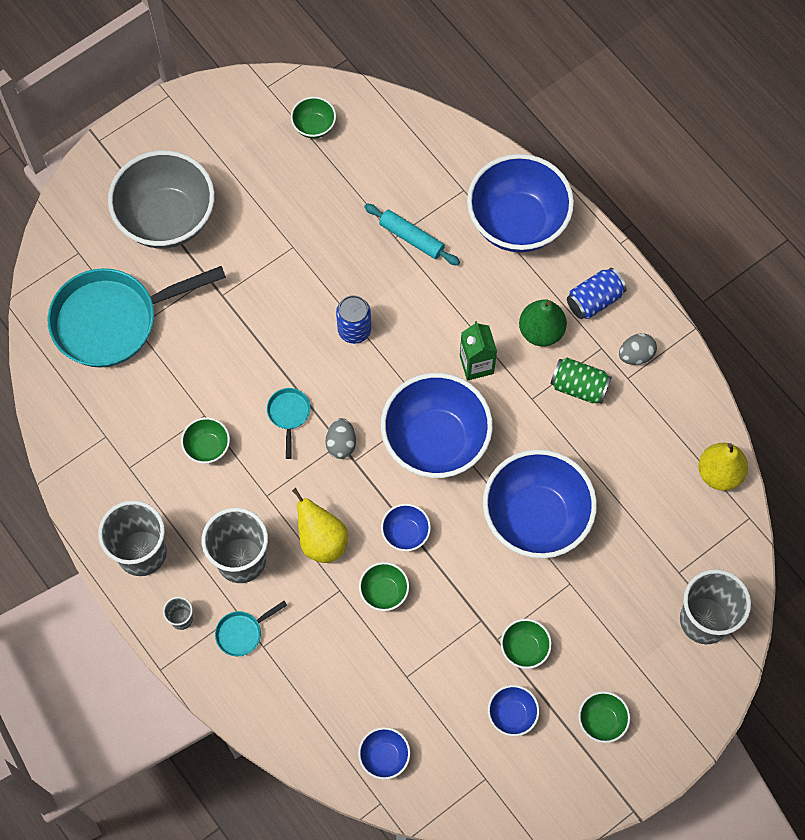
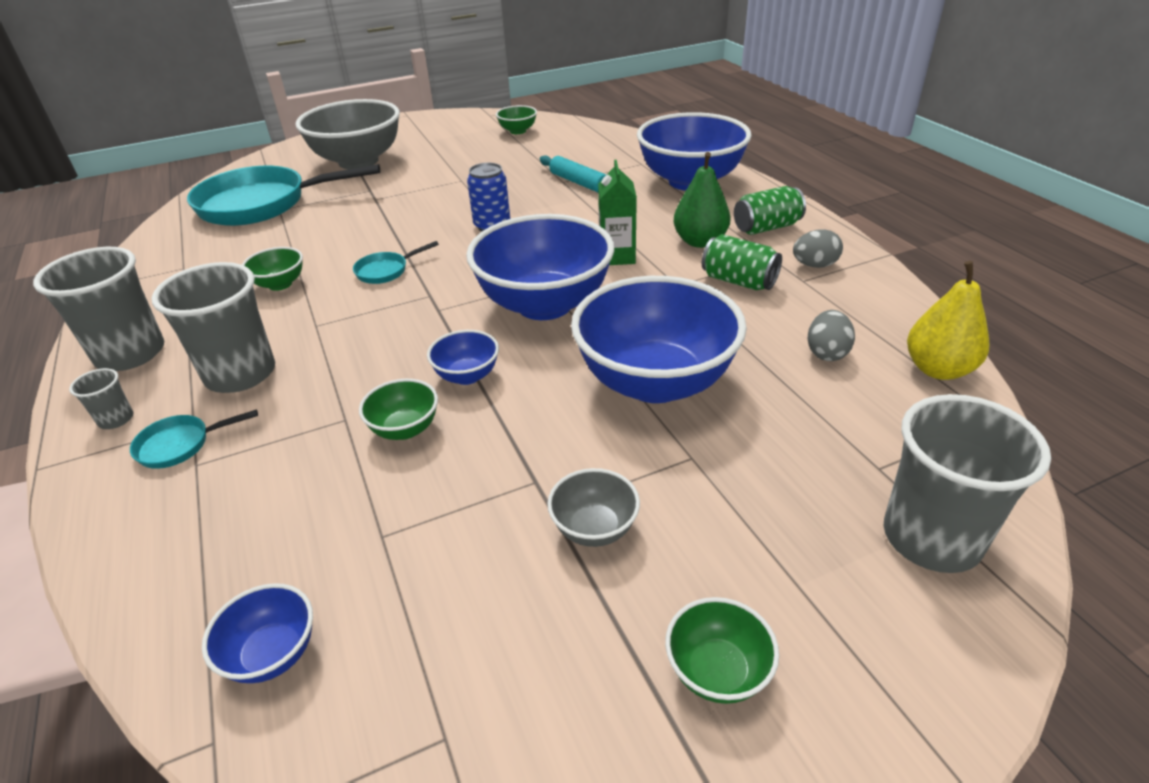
camera: 15 degrees right, 30 degrees down
turquoise pan [267,388,311,459] -> turquoise pan turned 135 degrees counterclockwise [353,241,439,284]
yellow pear [292,488,348,563] -> none
grey egg [326,418,356,459] -> grey egg moved to [808,310,855,361]
blue bowl [488,685,539,736] -> none
green bowl [501,619,552,669] -> grey bowl [547,468,640,547]
blue can [567,268,627,319] -> green can [734,186,806,235]

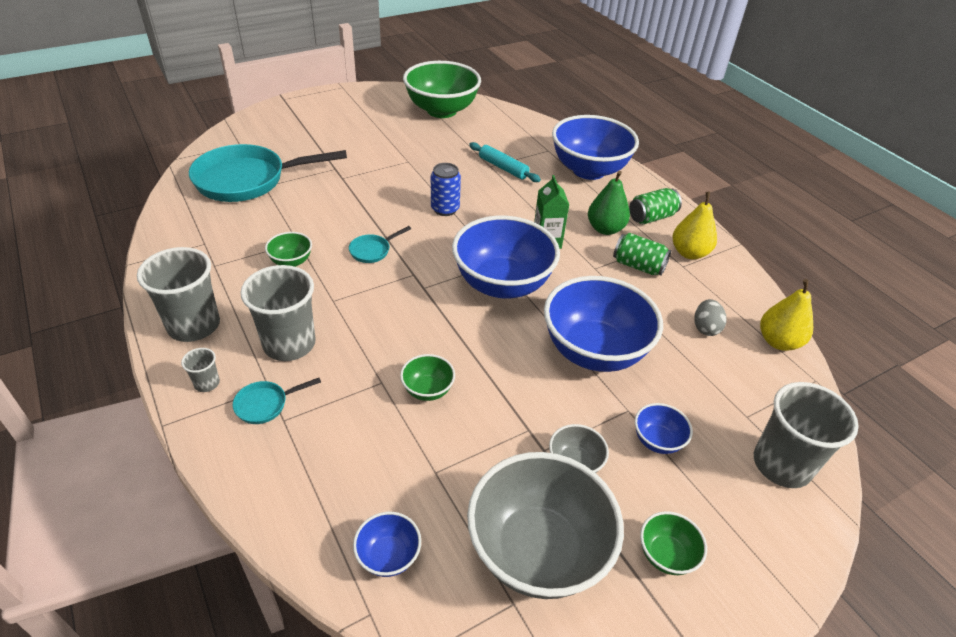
camera: 10 degrees left, 5 degrees up
grey bowl [295,99,400,169] -> grey bowl moved to [467,452,624,599]
blue bowl [427,330,499,385] -> blue bowl moved to [635,403,693,454]
green bowl [496,105,537,134] -> green bowl [403,61,481,118], size x2.26
grey egg [793,229,843,268] -> yellow pear [672,192,717,259]

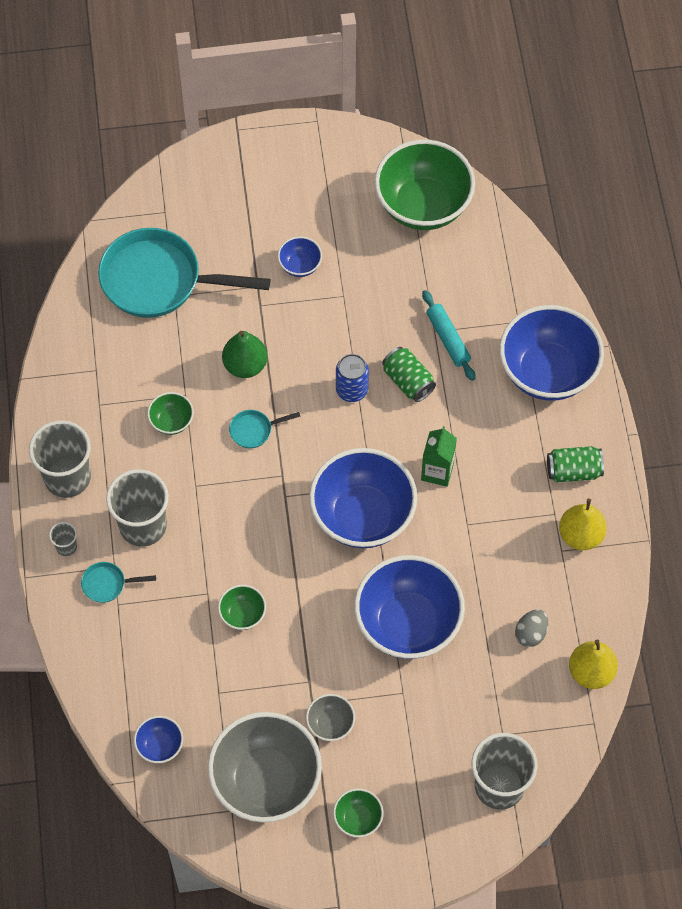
camera: 25 degrees right, 20 degrees up
green pear [588,171,630,235] -> green pear moved to [222,331,268,378]
green can [613,233,671,275] -> green can moved to [382,347,436,402]
blue bowl [635,403,693,454] -> blue bowl moved to [278,236,322,277]

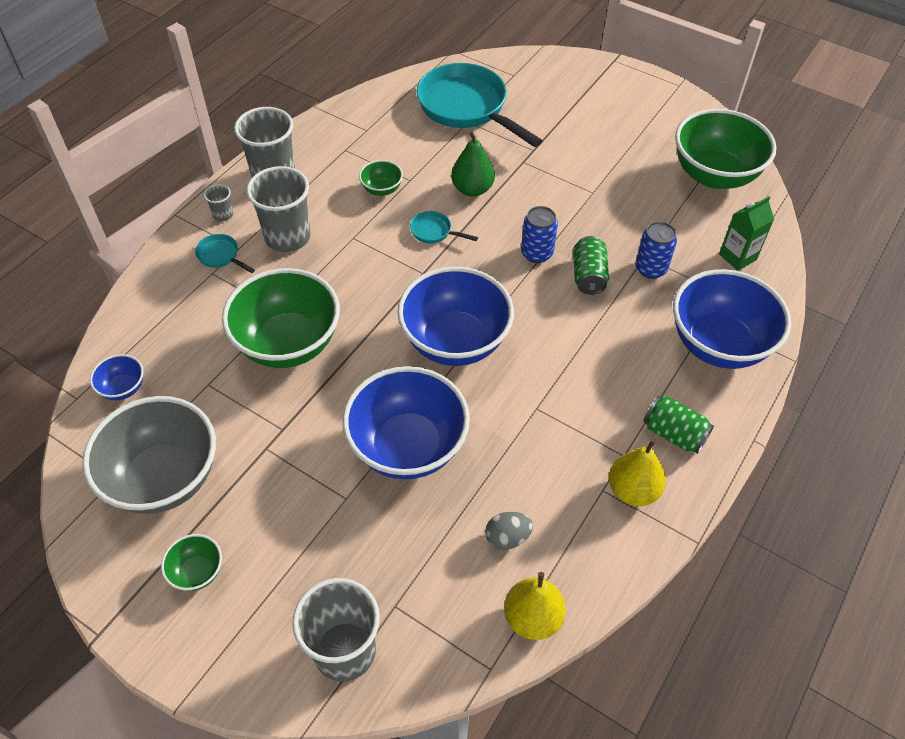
camera: 40 degrees right, 10 degrees down
green bowl [218,585,266,630] -> green bowl [222,268,340,368], size x2.26
blue bowl [278,236,322,277] -> none
grey bowl [306,694,355,741] -> none
green carton [421,426,457,487] -> green carton moved to [719,196,774,271]
turquoise rolling pin [422,290,475,381] -> blue can [635,221,677,279]

